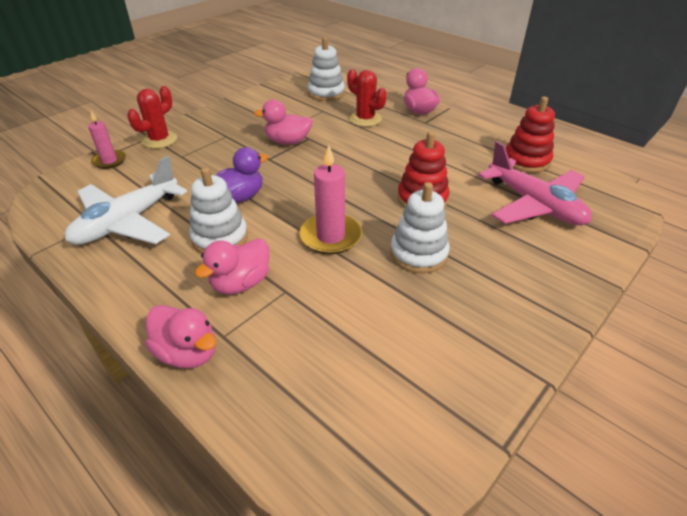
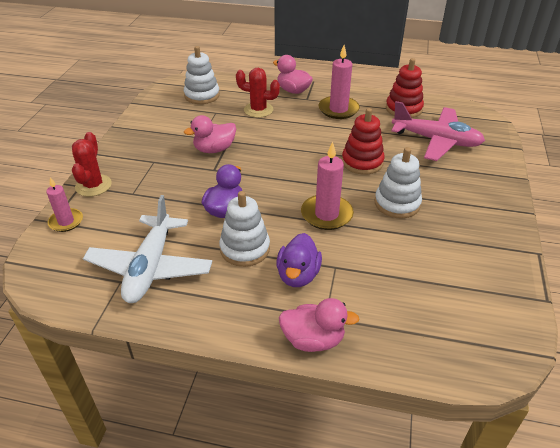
camera: 30 degrees left, 0 degrees up
pink duck [195,238,270,294] -> purple duck [276,233,322,287]
none -> pink candle [319,45,360,119]

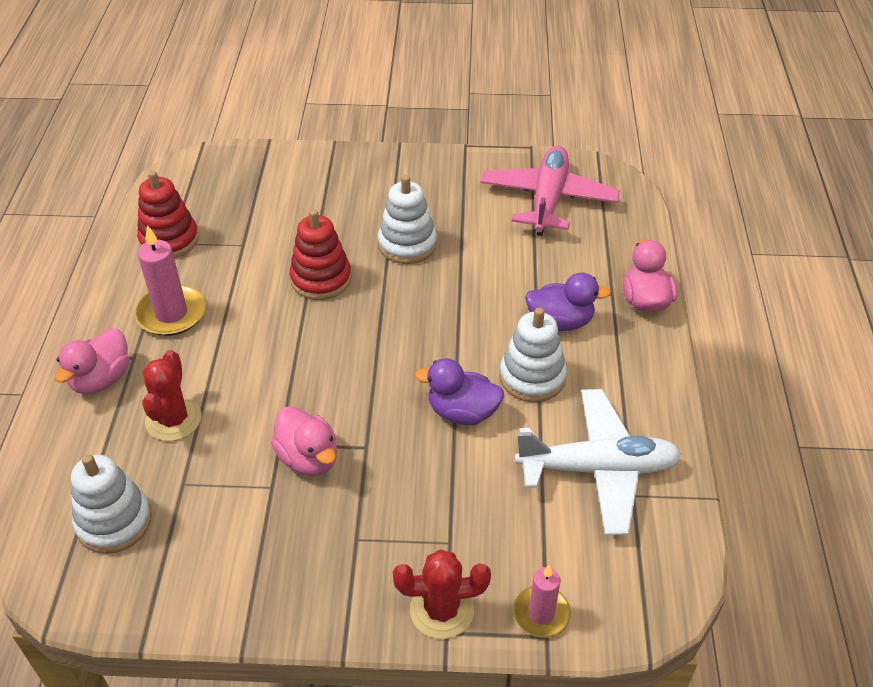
camera: 100 degrees left, 5 degrees up
pink candle [301,142,354,230] -> none
pink plane [391,101,485,161] -> pink plane moved to [481,146,620,236]

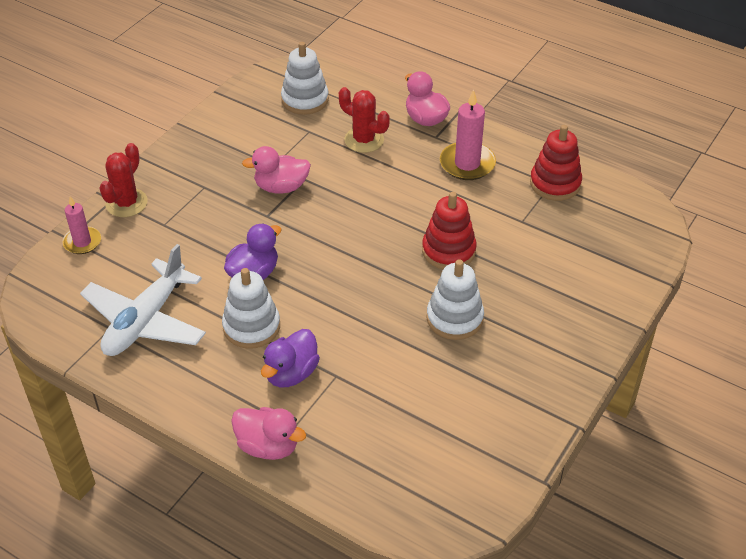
camera: 120 degrees right, 0 degrees up
pink plane [481,146,620,236] -> none

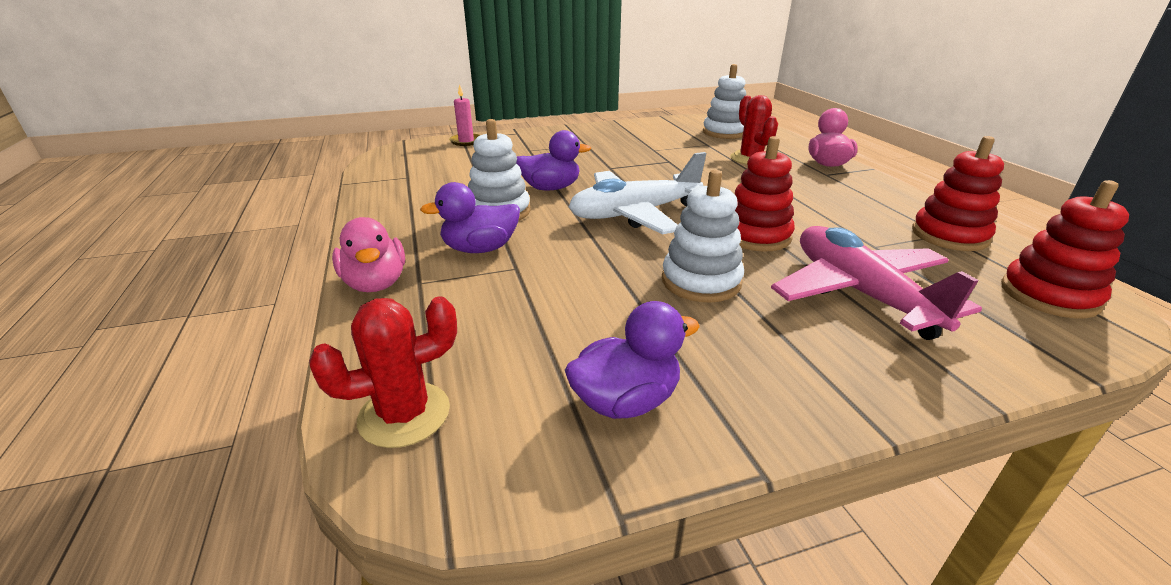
camera: 40 degrees right, 15 degrees down
white plane [80,244,206,356] -> white plane moved to [569,152,706,234]
red cactus [99,143,148,217] -> red cactus moved to [309,296,457,448]
pink duck [242,146,311,193] -> none
pink candle [440,89,496,180] -> none
none -> purple duck [565,301,700,419]
none -> pink plane [771,226,982,340]
none -> red stacking toy [1001,180,1129,318]

